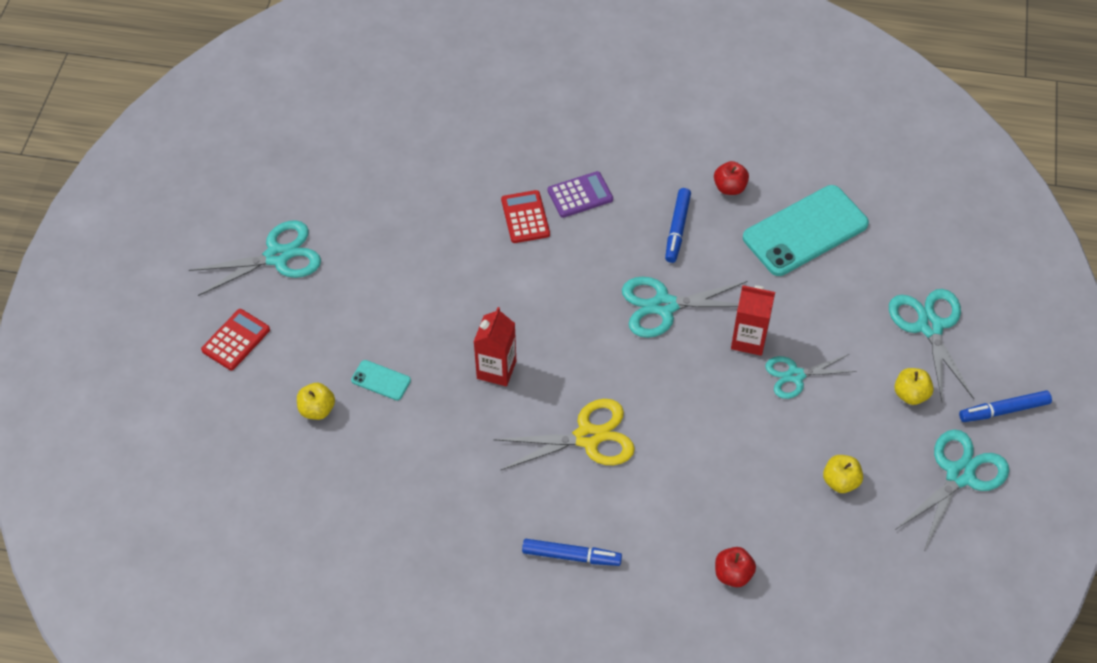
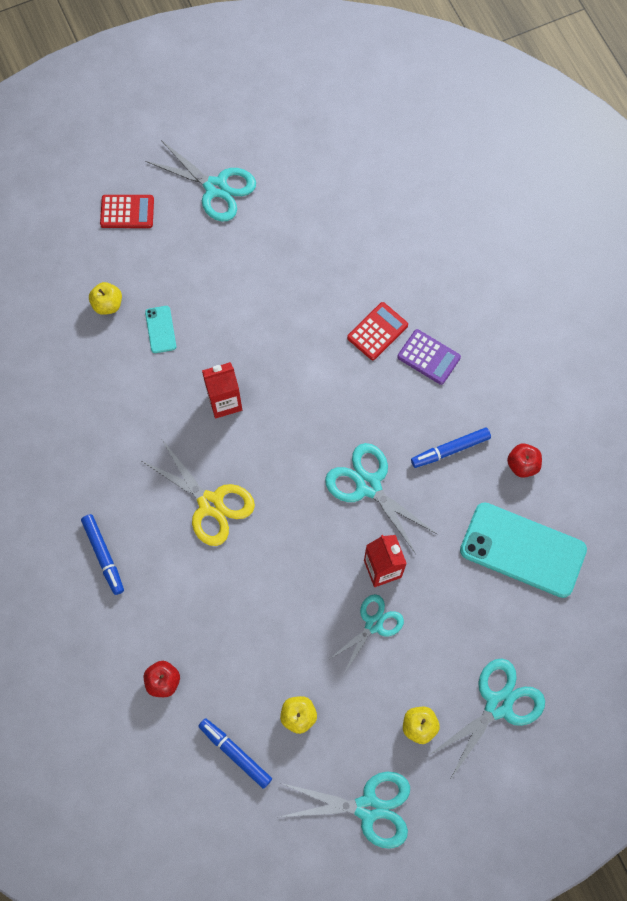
camera: 55 degrees right, 15 degrees up
turquoise scissors [765,354,857,399] -> turquoise scissors turned 90 degrees clockwise [330,594,404,672]
blue marker [959,390,1052,422] -> blue marker moved to [198,718,272,789]

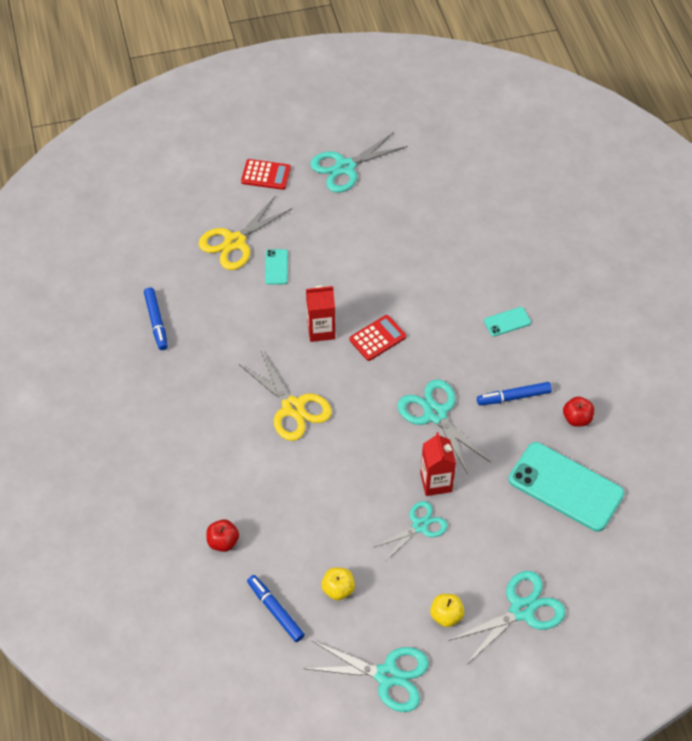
camera: 10 degrees right, 15 degrees down
blue marker [81,514,124,595] -> blue marker moved to [144,288,168,350]
yellow apple [89,282,122,315] -> yellow scissors [199,196,293,270]
turquoise scissors [145,140,256,222] -> turquoise scissors turned 105 degrees clockwise [310,132,407,193]
red calculator [347,302,408,360] -> red calculator moved to [349,315,406,361]
purple calculator [397,329,461,385] -> turquoise phone [484,307,531,336]

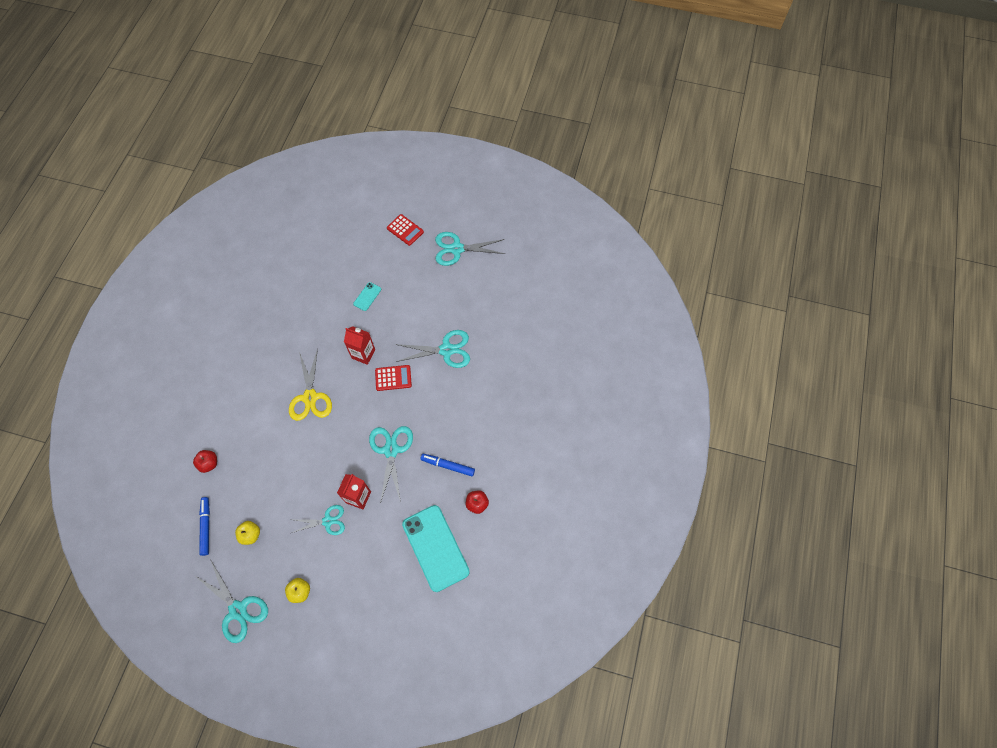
camera: 30 degrees right, 10 degrees up
blue marker [144,288,168,350] -> none
yellow scissors [199,196,293,270] -> none
turquoise scissors [448,571,566,665] -> turquoise scissors moved to [395,330,470,368]
turquoise phone [484,307,531,336] -> none

